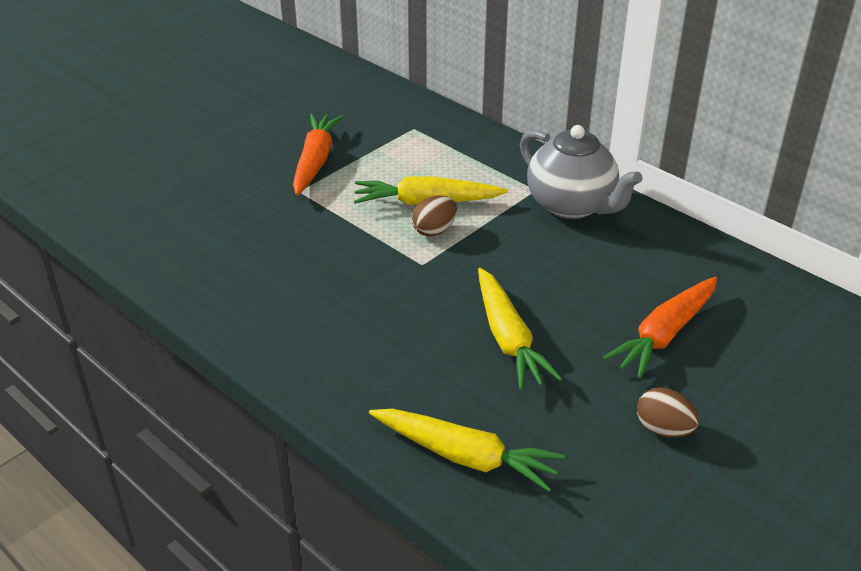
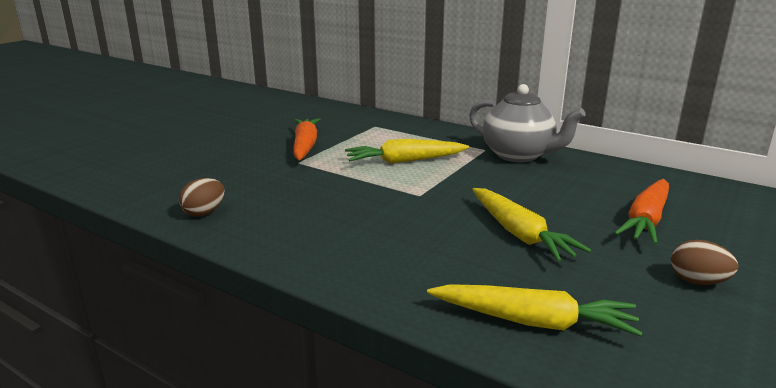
camera: 10 degrees left, 15 degrees down
brown egg [412,195,457,237] -> brown egg moved to [179,178,225,216]

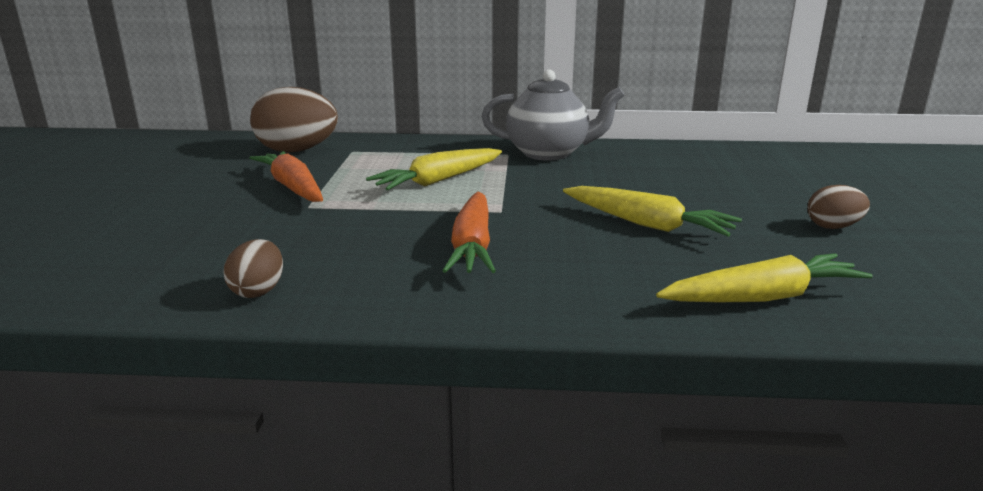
camera: 30 degrees left, 0 degrees up
orange carrot [614,179,669,245] -> orange carrot moved to [443,192,496,273]
none -> brown egg [250,87,338,153]

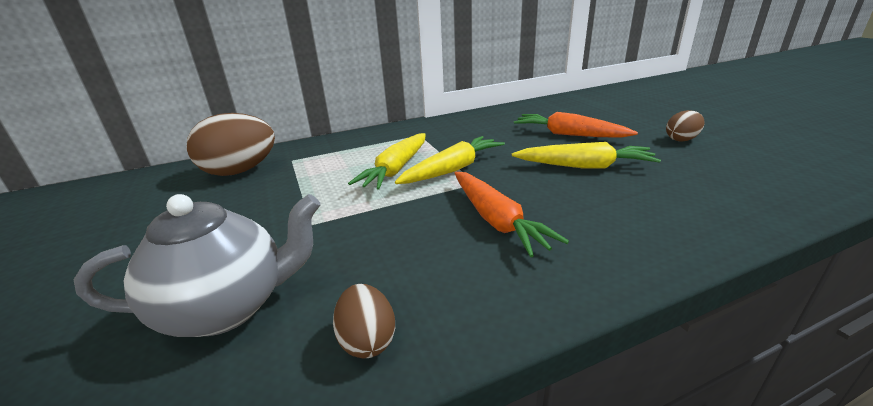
camera: 25 degrees left, 5 degrees up
orange carrot [250,151,323,202] -> orange carrot moved to [514,112,638,138]
grey teapot [482,70,625,161] -> grey teapot moved to [74,194,321,337]
yellow carrot [656,253,873,302] -> yellow carrot moved to [395,136,505,184]

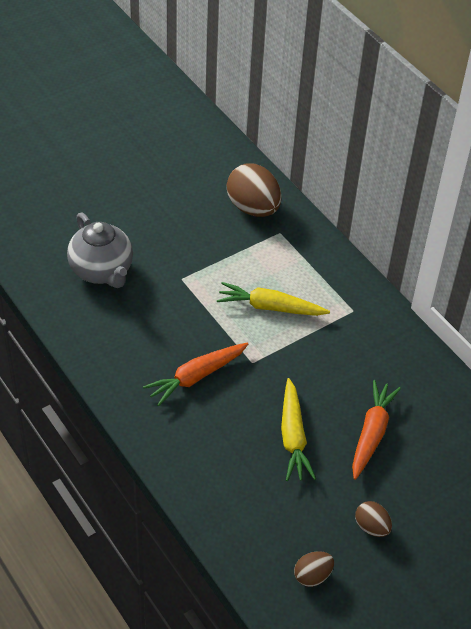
camera: 75 degrees right, 20 degrees up
brown egg [333,284,395,358] -> brown egg moved to [294,551,334,587]
yellow carrot [395,136,505,184] -> none

